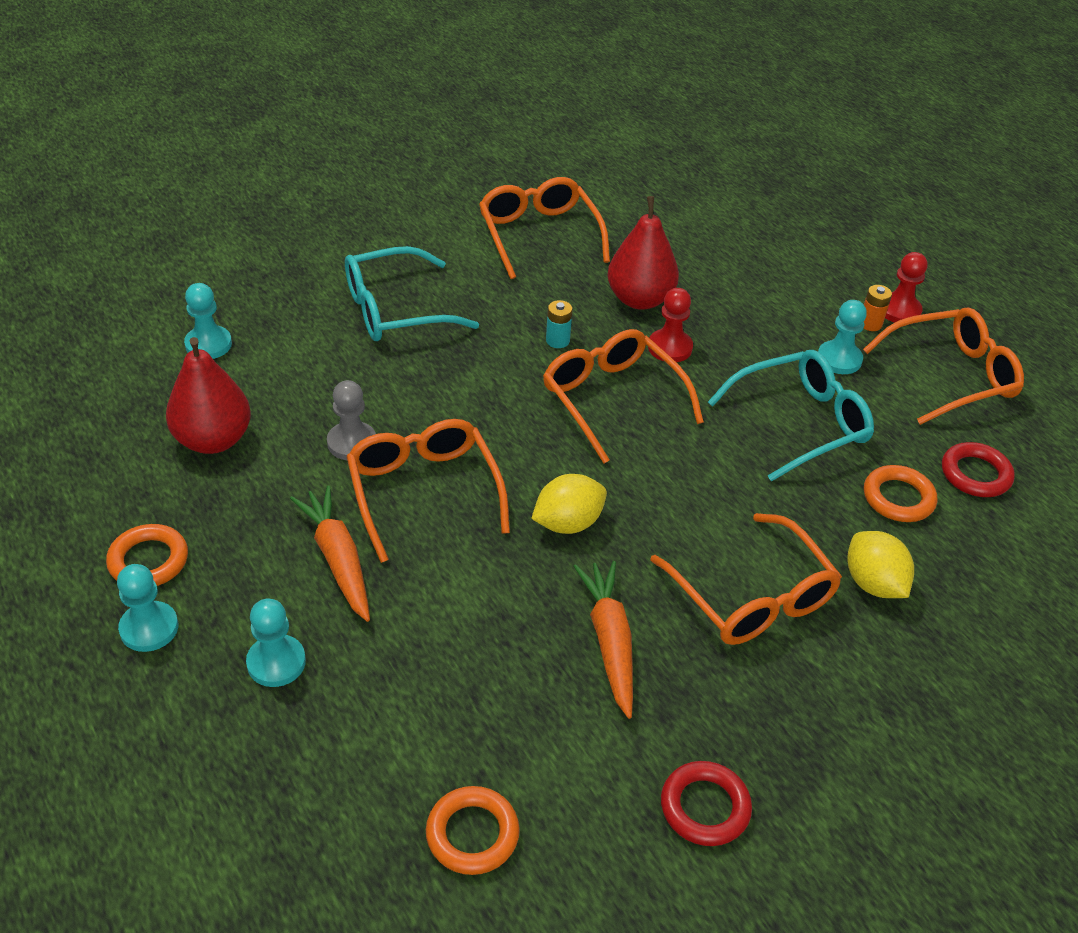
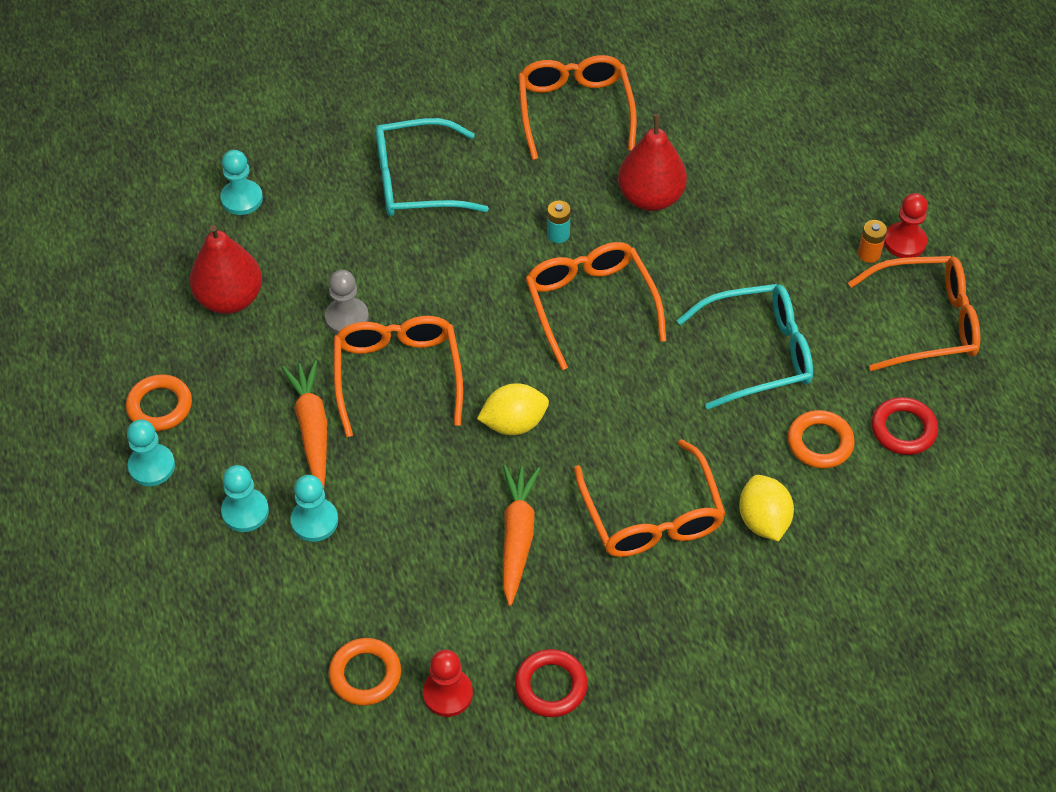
camera: 15 degrees right, 10 degrees up
red pawn [648,288,693,362] -> red pawn moved to [423,650,473,717]
turquoise pawn [818,300,867,374] -> turquoise pawn moved to [291,475,338,542]

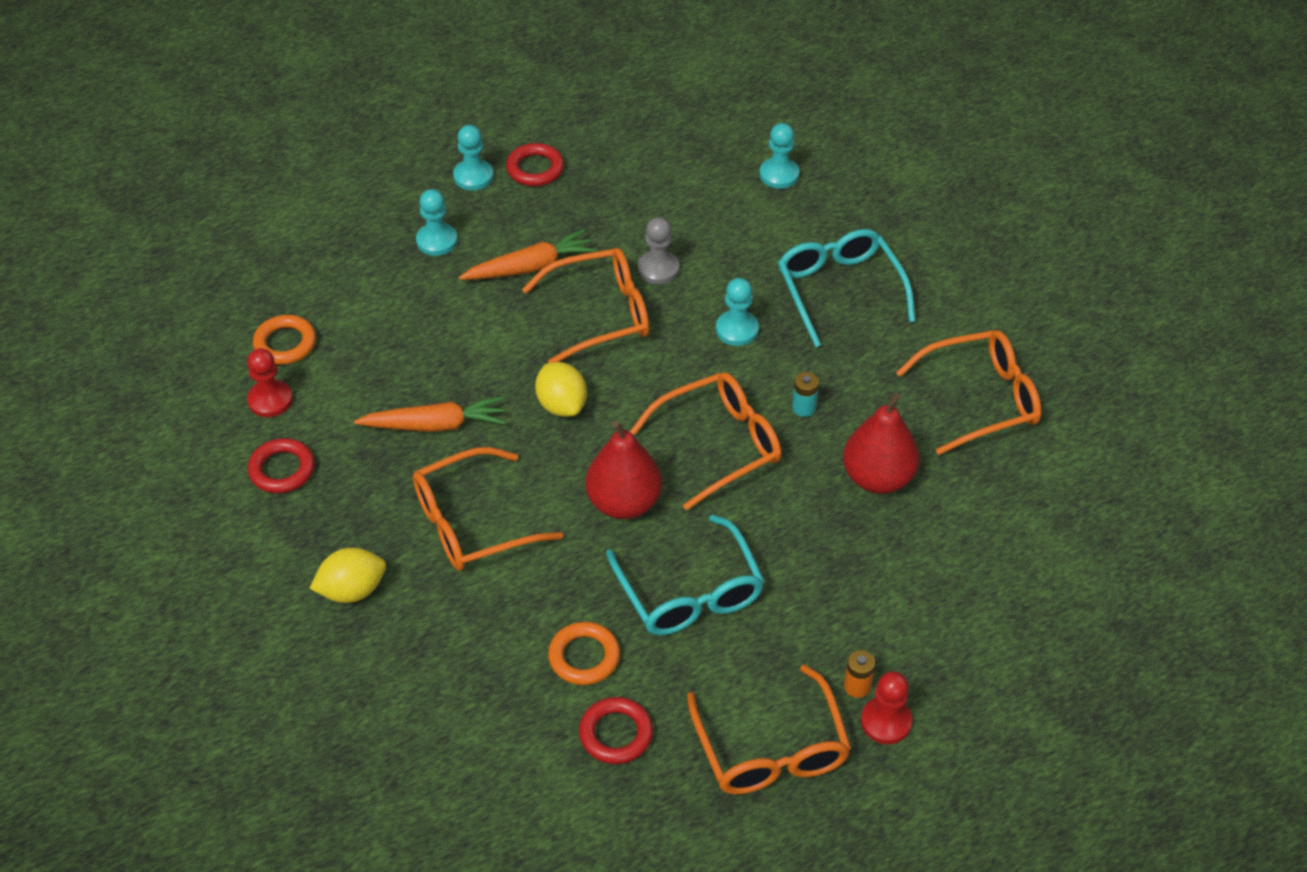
camera: 80 degrees right, 5 degrees down
orange ring [126,374,192,431] -> red ring [506,143,564,186]
red pear [190,225,262,314] -> red pear moved to [586,421,662,519]
turquoise pawn [291,475,338,542] -> turquoise pawn moved to [716,278,759,346]
yellow lemon [739,475,794,541] -> yellow lemon moved to [309,548,386,603]

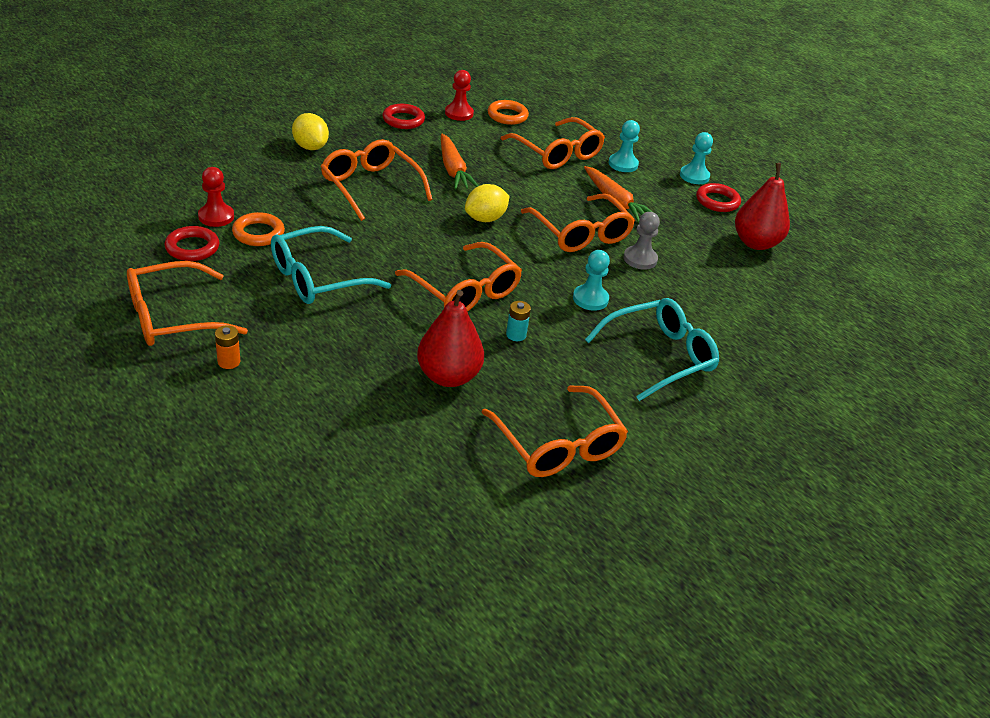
camera: 75 degrees right, 10 degrees down
red pear [586,421,662,519] -> red pear moved to [735,163,790,250]
turquoise pawn [759,123,799,189] -> none
red pawn [861,671,912,744] -> red pawn moved to [198,167,234,227]
none -> orange glasses [501,117,605,169]

